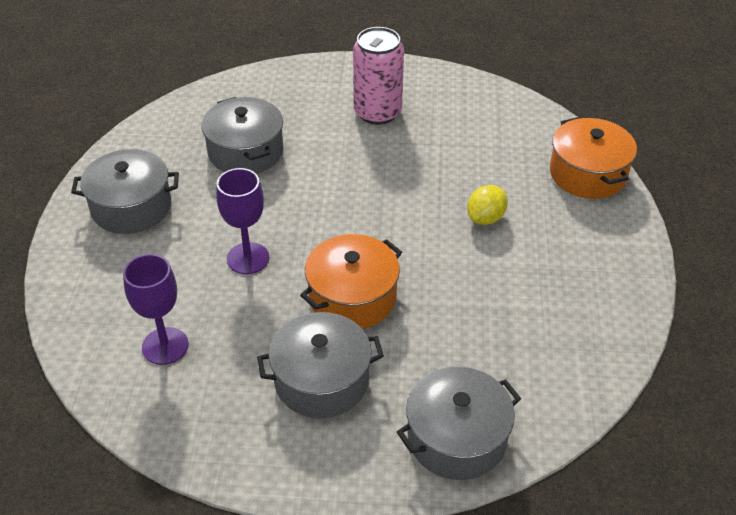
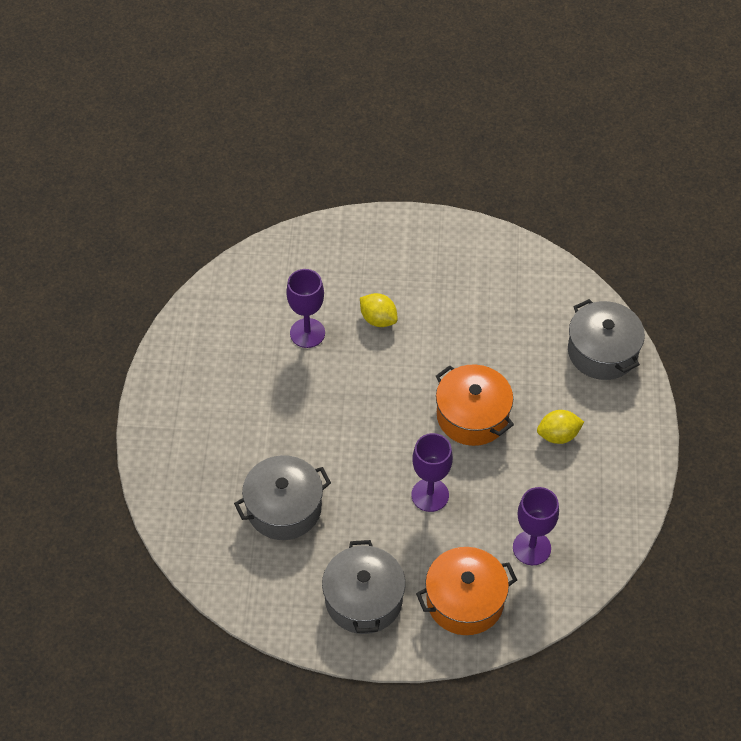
camera: 90 degrees left, 10 degrees up
grey pot [257,312,384,418] -> yellow lemon [537,410,584,444]
pink can [353,27,404,125] -> none
orange pot [550,117,637,199] -> orange pot moved to [416,547,517,635]
none -> purple goblet [286,269,325,348]

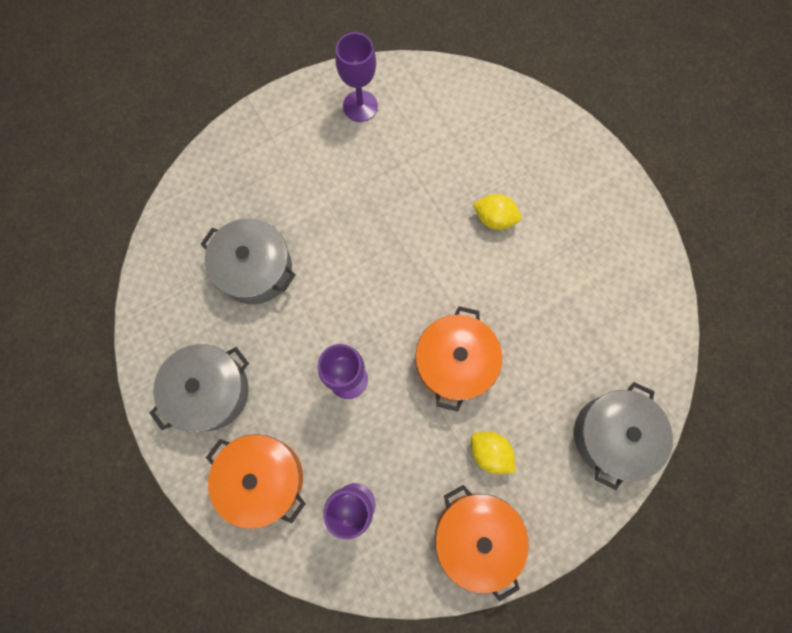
camera: 55 degrees right, 20 degrees up
purple goblet [286,269,325,348] -> purple goblet moved to [335,32,378,122]
yellow lemon [360,293,397,327] -> yellow lemon turned 75 degrees counterclockwise [473,194,521,230]
none -> orange pot [435,485,529,601]

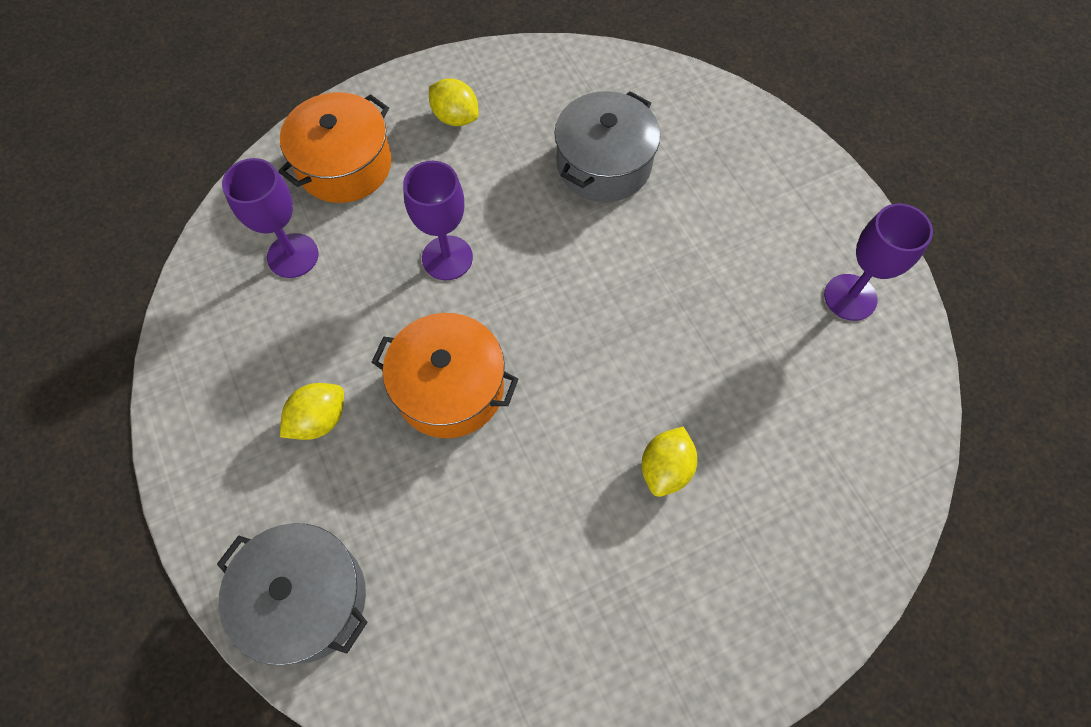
camera: 95 degrees right, 10 degrees down
grey pot [150,344,249,432] -> yellow lemon [429,78,479,126]
orange pot [435,485,529,601] -> none

